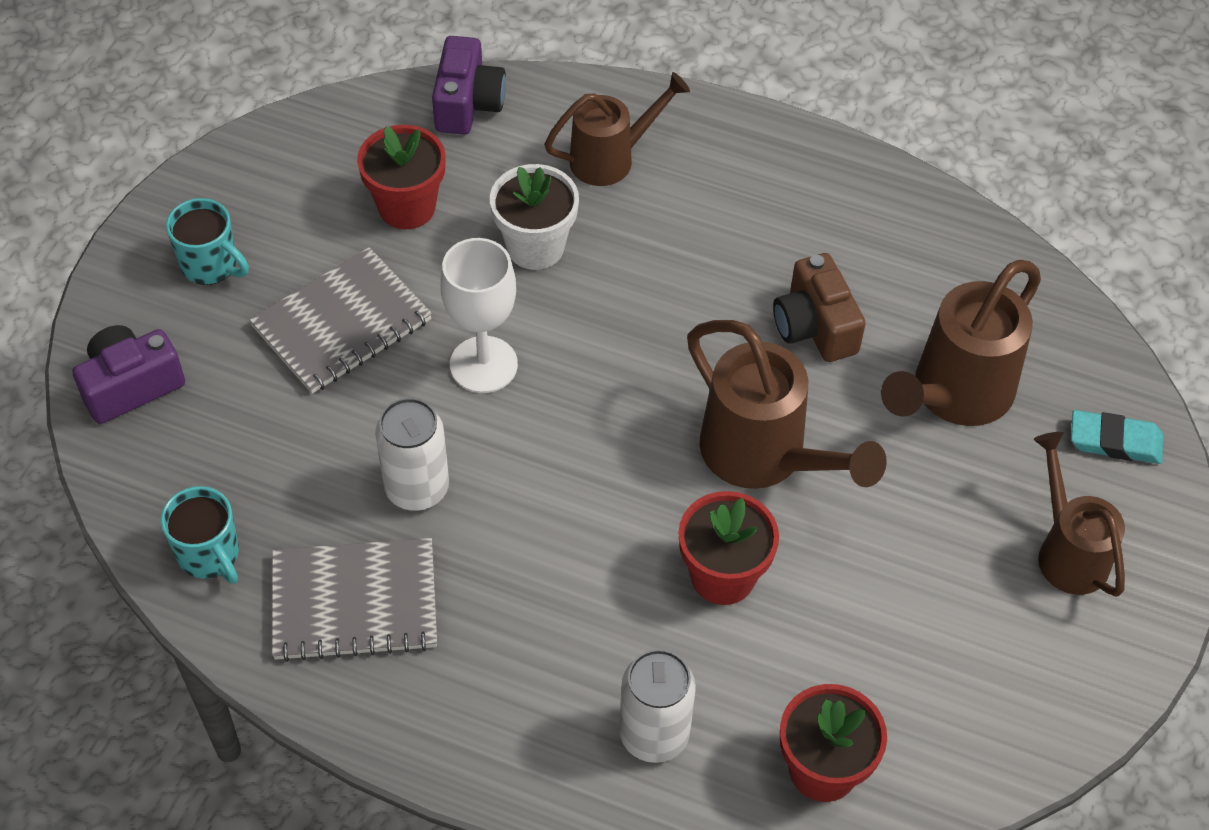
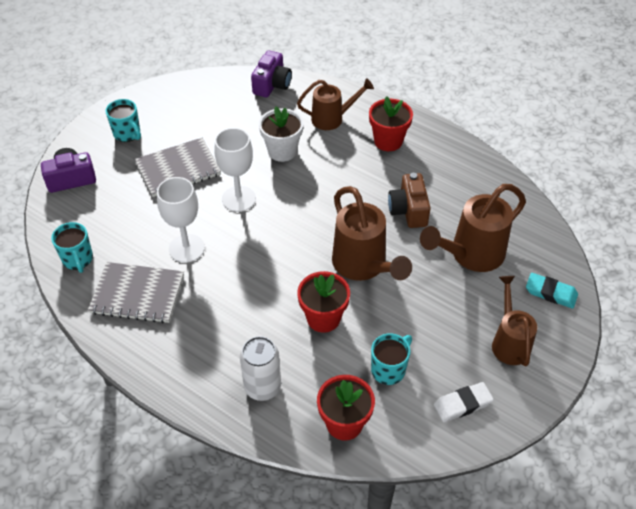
camera: 15 degrees right, 5 degrees down
red flower pot [357,125,445,229] -> red flower pot moved to [369,96,413,151]
white can [375,398,449,511] -> white goblet [157,177,205,263]
none -> turquoise mug [371,333,412,385]
none -> white eraser [434,382,494,422]

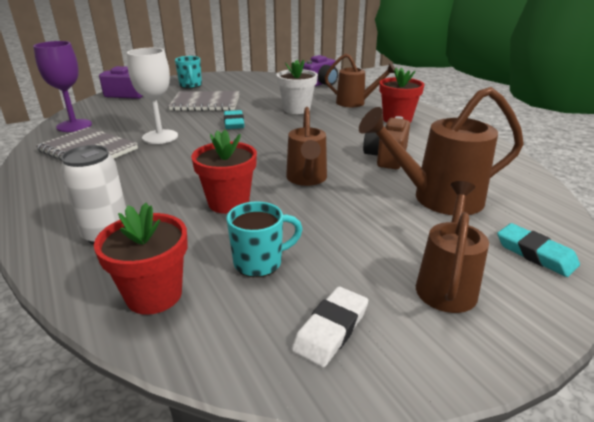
camera: 25 degrees right, 20 degrees down
turquoise mug [51,222,93,273] -> purple goblet [33,41,92,132]
white goblet [214,128,256,212] -> turquoise eraser [224,110,244,129]
brown watering can [332,186,412,281] -> brown watering can [286,107,327,186], size x0.67
white eraser [434,382,494,422] -> white eraser turned 60 degrees counterclockwise [292,287,368,368]

